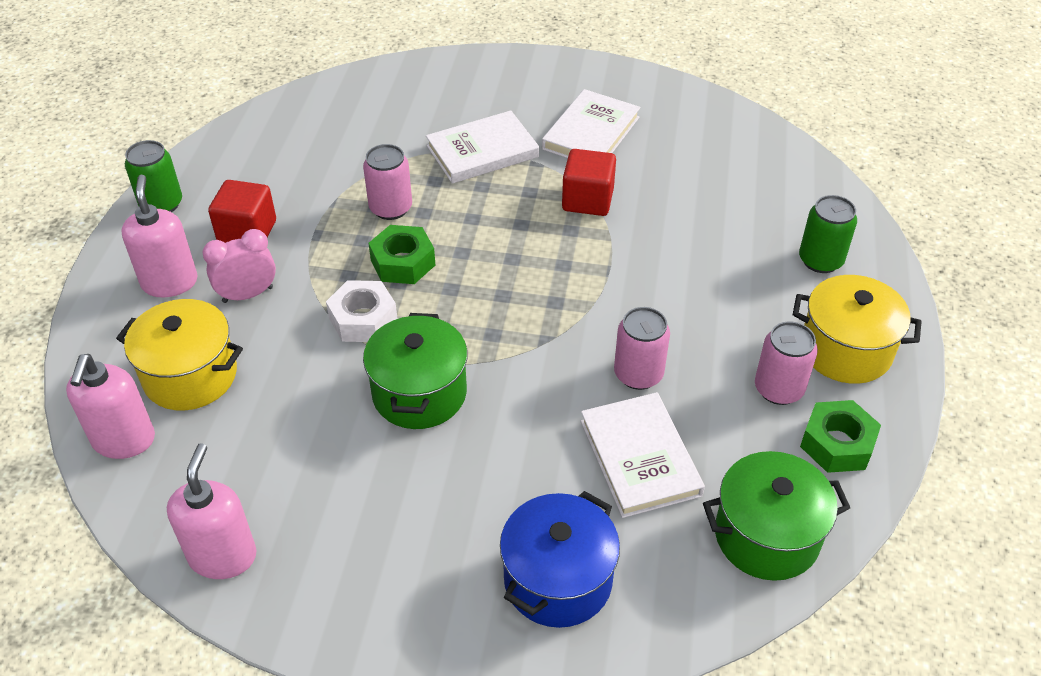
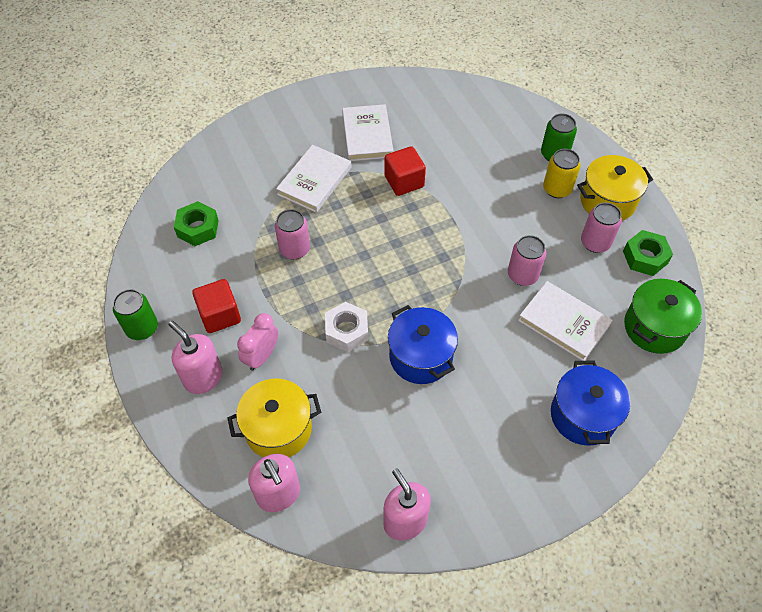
camera: 35 degrees left, 10 degrees up
green pot [363,313,468,429] -> blue pot [388,305,458,384]
green nut [368,225,435,284] -> green nut moved to [174,201,219,246]
none -> yellow can [543,149,581,198]

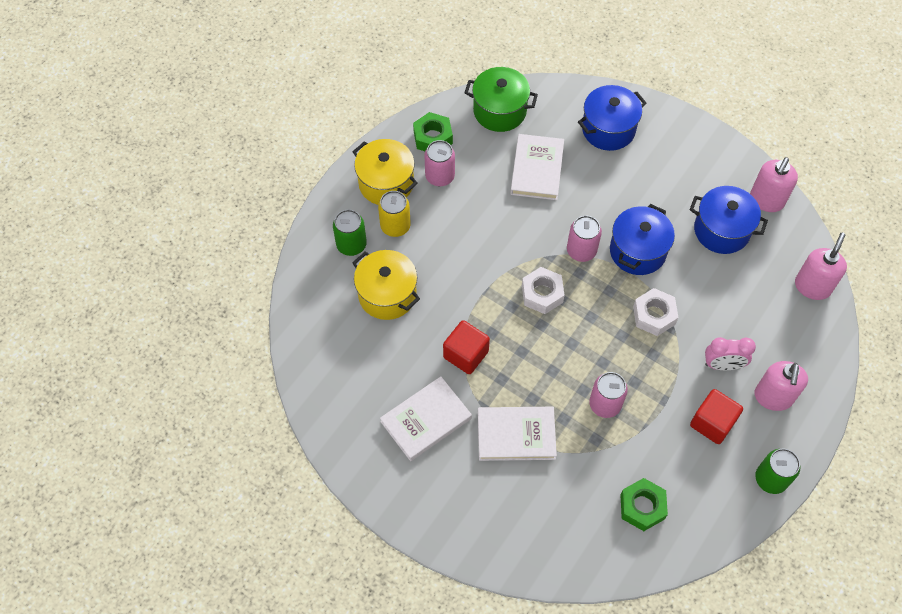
camera: 120 degrees left, 5 degrees up
yellow pot [227,379,321,457] -> yellow pot moved to [352,250,420,320]
pink can [508,235,546,286] -> pink can moved to [567,215,602,262]
none -> white nut [522,267,565,314]
none -> blue pot [690,186,768,254]

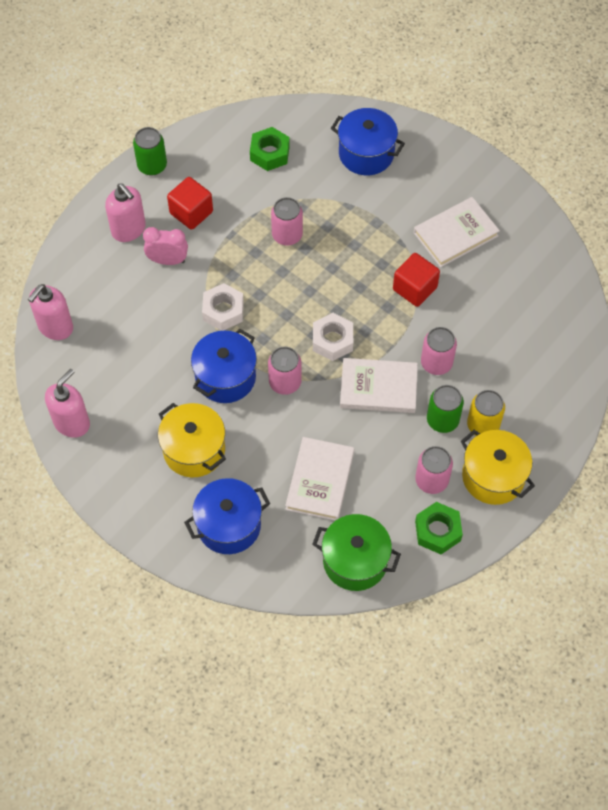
camera: 175 degrees left, 0 degrees up
green can [333,210,367,256] -> green can moved to [427,385,464,433]
yellow pot [352,250,420,320] -> yellow pot moved to [158,403,226,477]
white book [478,407,557,461] -> white book moved to [340,358,418,413]
blue pot [690,186,768,254] -> blue pot moved to [331,108,405,175]
pink soap dispenser [754,361,808,411] -> pink soap dispenser turned 120 degrees clockwise [105,183,146,242]
none -> pink can [421,327,457,375]

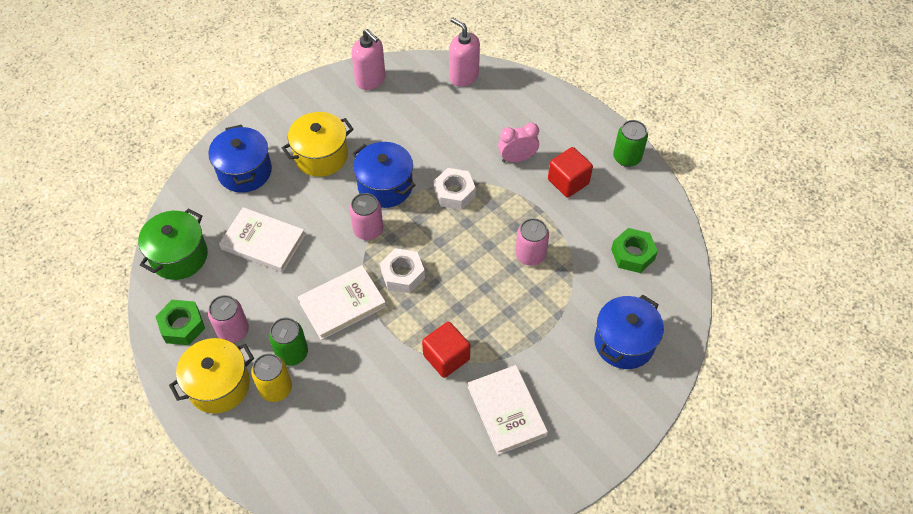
camera: 100 degrees right, 5 degrees down
pink soap dispenser [105,183,146,242] -> none
pink clock [143,227,188,265] -> pink clock turned 120 degrees counterclockwise [498,123,539,162]
white book [340,358,418,413] -> white book turned 45 degrees clockwise [298,265,386,340]
pink can [421,327,457,375] -> none

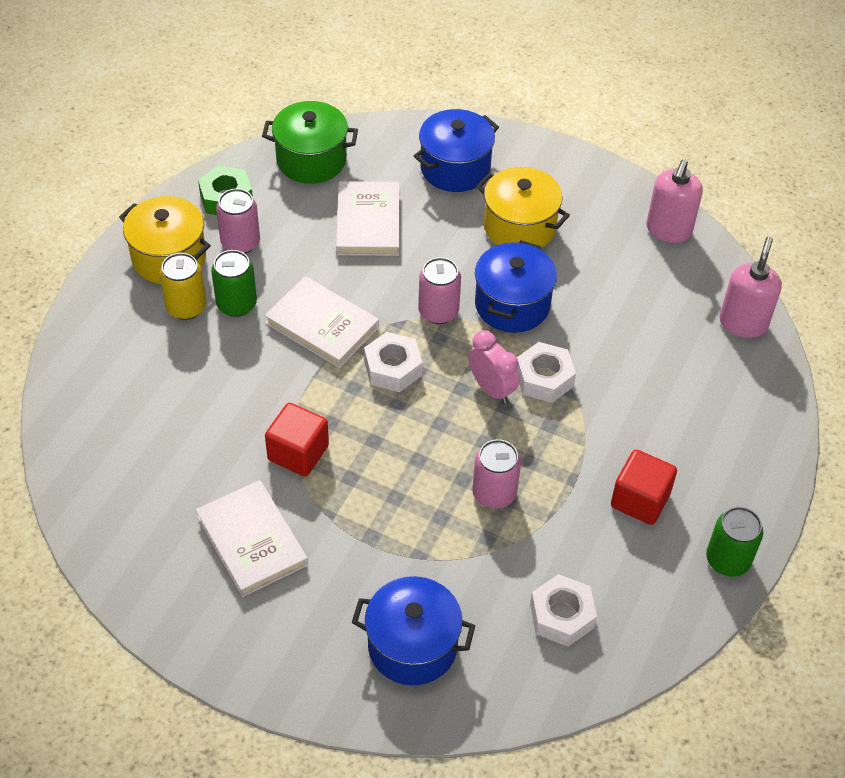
camera: 65 degrees right, 5 degrees down
white book [468,365,548,455] -> white book turned 75 degrees counterclockwise [196,480,308,597]
pink clock [498,123,539,162] -> pink clock moved to [468,330,519,404]
green nut [611,228,658,273] -> white nut [530,574,597,647]

